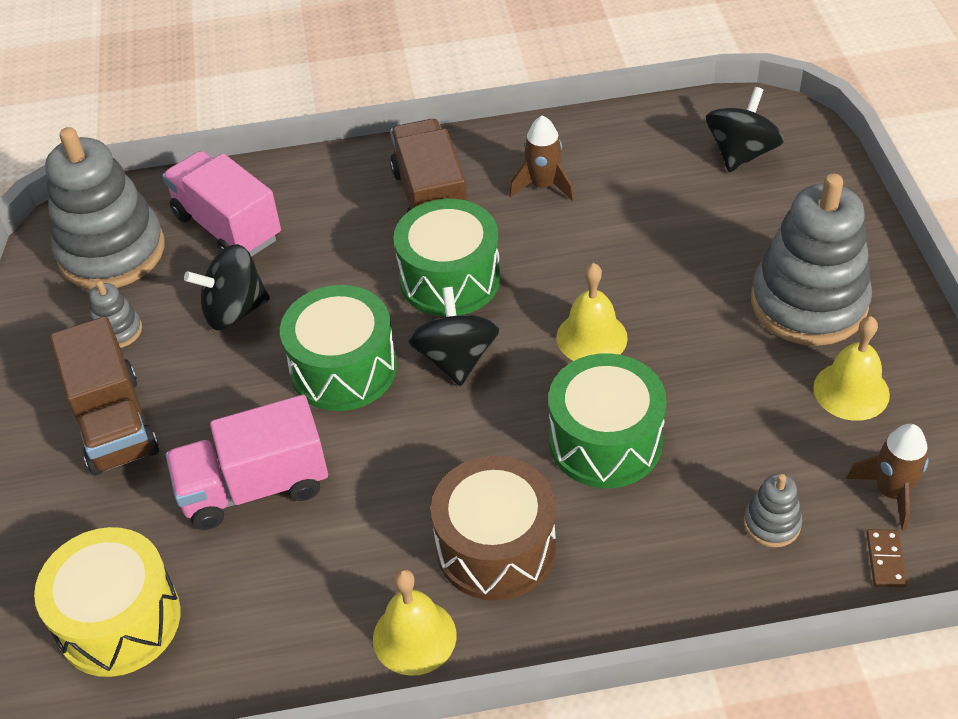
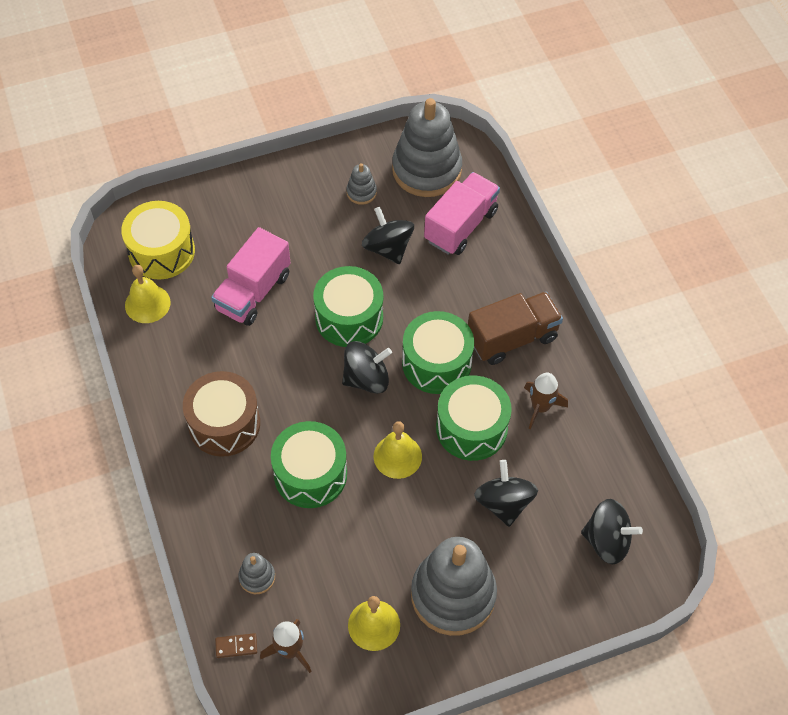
camera: 75 degrees right, 10 degrees up
brown truck [50,316,159,475] -> none
pink truck [166,395,328,530] -> pink truck turned 120 degrees counterclockwise [211,227,291,326]
yellow bell [373,569,457,676] -> yellow bell moved to [125,265,171,323]
none -> green drum [436,376,512,461]
none -> black spinning top [474,460,538,527]

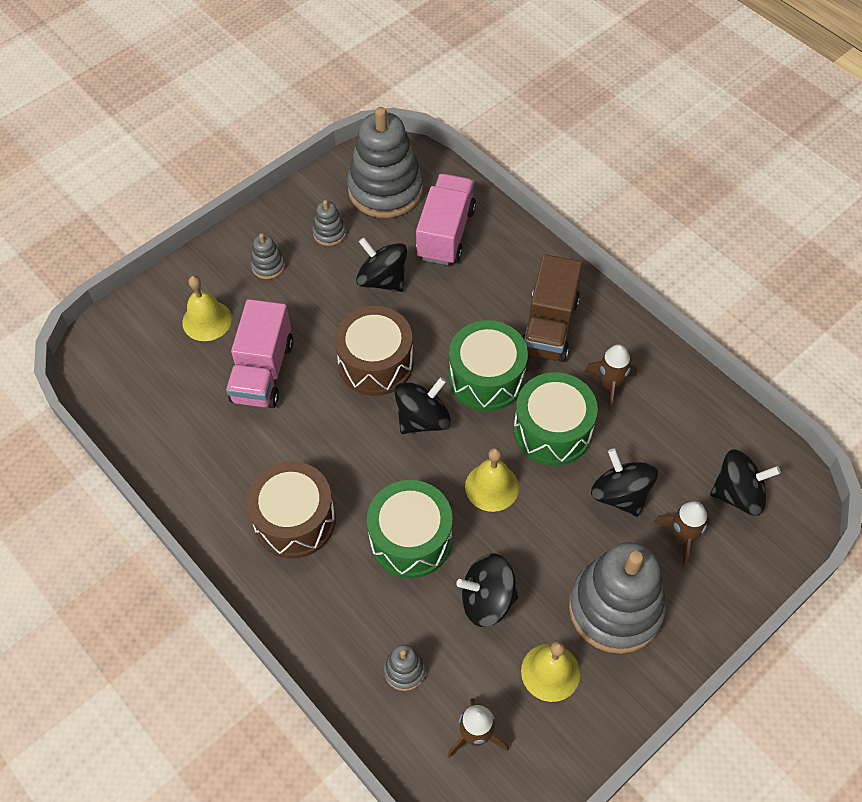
camera: 20 degrees left, 0 degrees up
yellow drum [121,201,195,280] -> none
yellow bell [125,265,171,323] -> yellow bell moved to [182,276,232,341]
brown domino [215,633,257,658] -> none
green drum [313,266,383,347] -> brown drum [334,306,414,396]
brown truck [468,292,563,365] -> brown truck turned 150 degrees clockwise [522,254,582,362]
none -> grey stacking toy [251,234,285,279]
none -> black spinning top [456,554,518,627]
none -> brown rocket [653,501,711,568]

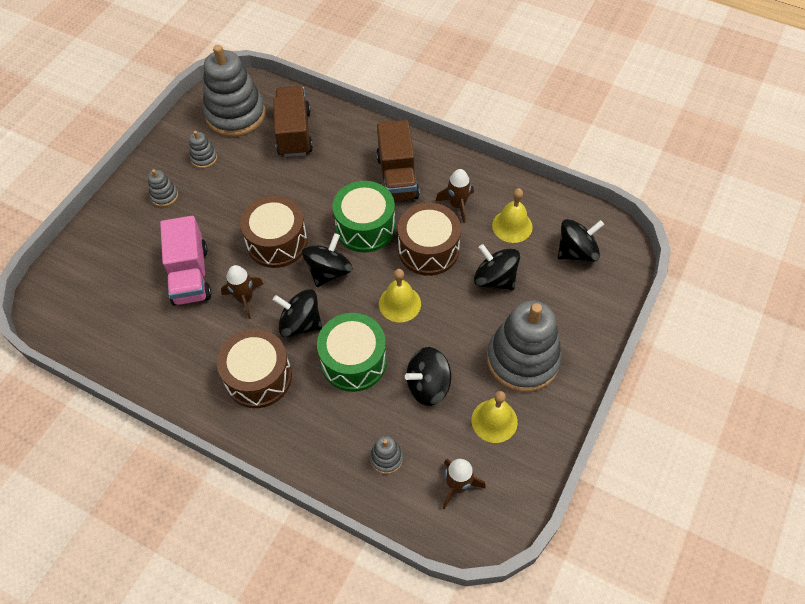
camera: 20 degrees left, 0 degrees up
yellow bell [182,276,232,341] -> yellow bell moved to [492,188,532,243]
black spinning top [356,238,407,292] -> black spinning top moved to [273,289,322,337]
pink truck [416,174,476,265] -> brown truck [273,86,313,157]
green drum [514,372,598,466] -> brown drum [398,203,461,276]
brown rocket [653,501,711,568] -> brown rocket moved to [221,265,263,319]

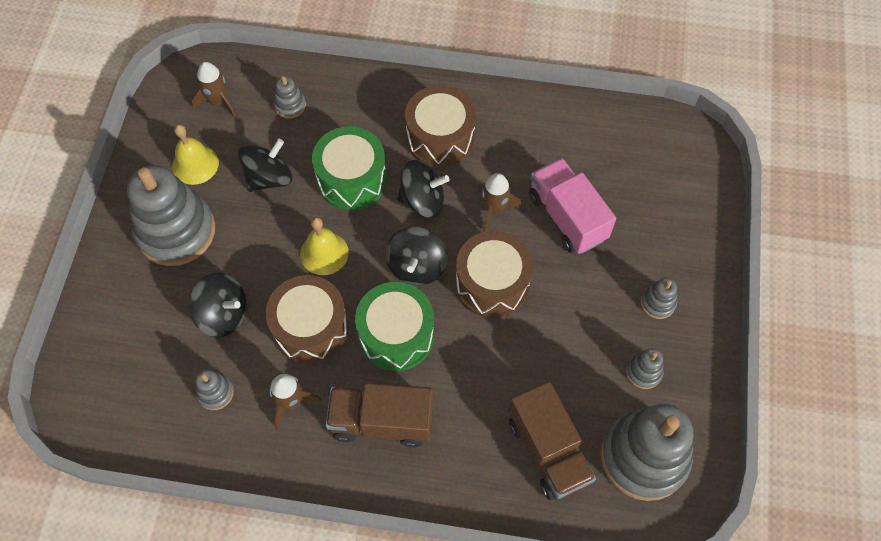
camera: 160 degrees right, 5 degrees up
brown truck [376,120,420,201] -> brown truck turned 60 degrees counterclockwise [326,383,433,448]
yellow bell [492,188,532,243] -> grey stacking toy [195,369,234,410]
black spinning top [558,219,604,262] -> none

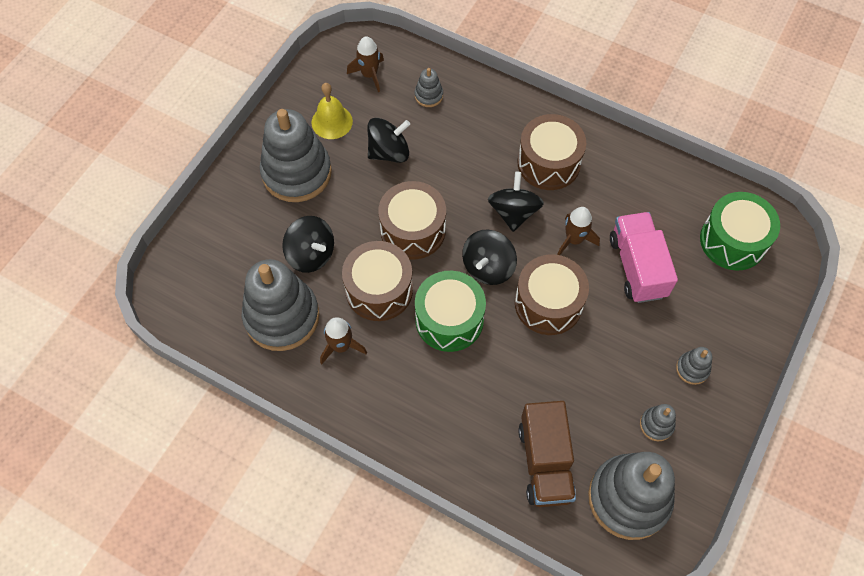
camera: 20 degrees right, 0 degrees up
grey stacking toy [195,369,234,410] -> grey stacking toy [242,259,320,351], size x2.32
yellow bell [300,217,349,275] -> brown drum [378,181,446,259]
green drum [312,126,387,210] -> green drum moved to [700,192,780,271]
brown truck [326,383,433,448] -> none
black spinning top [397,160,450,218] -> black spinning top turned 105 degrees counterclockwise [488,172,544,232]

